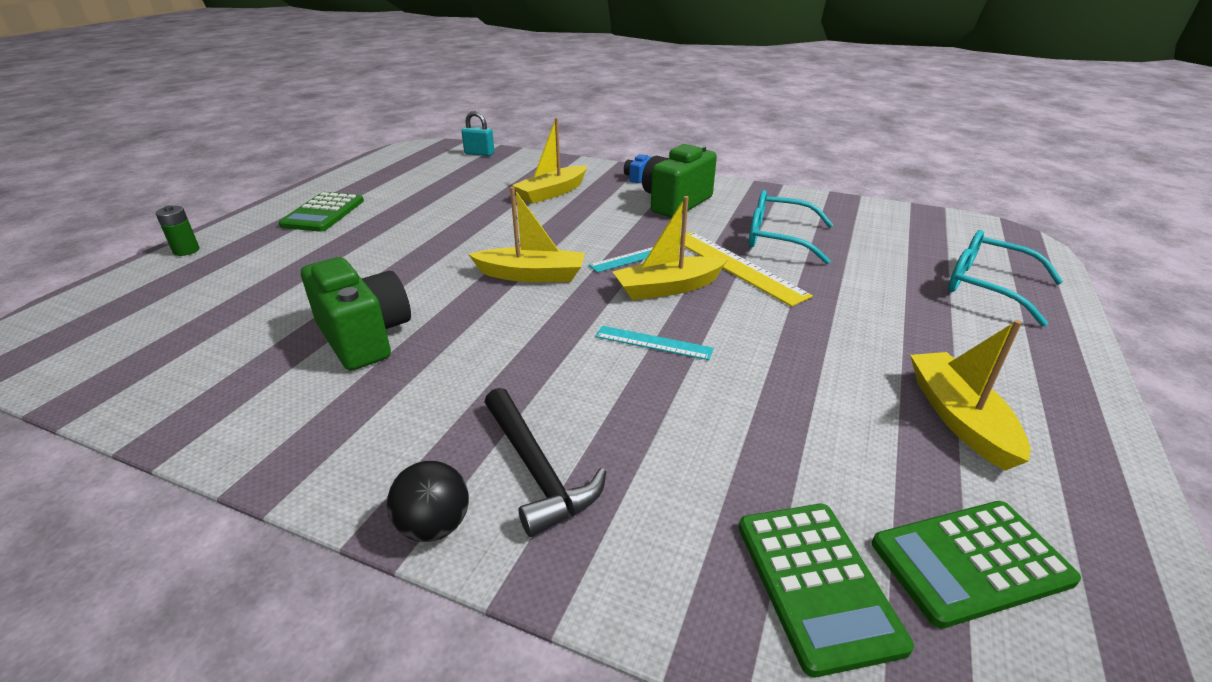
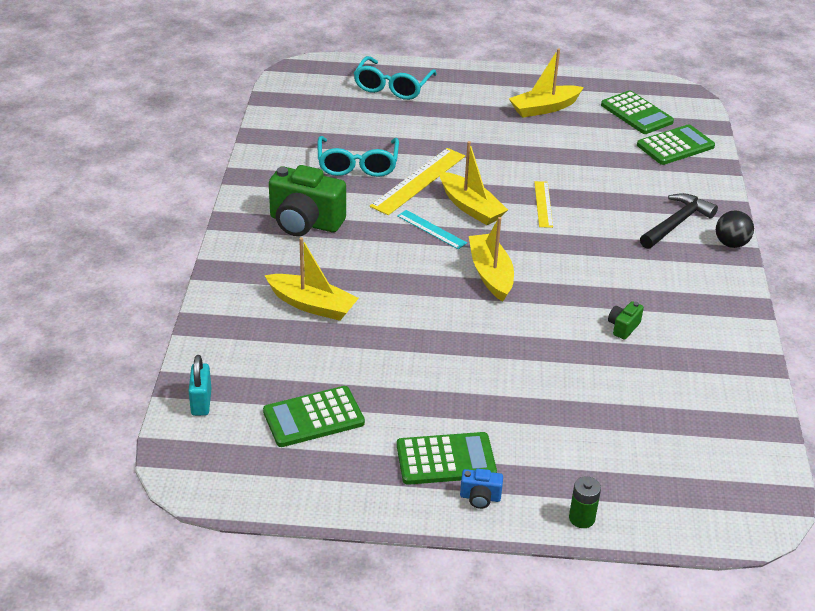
camera: 110 degrees left, 5 degrees up
green camera [301,257,411,371] -> green camera [608,301,644,340], size x0.44
turquoise ruler [595,326,714,360] -> yellow ruler [534,181,553,228]
blue camera [624,154,652,183] -> blue camera moved to [460,469,503,509]
none -> green calculator [263,386,365,447]

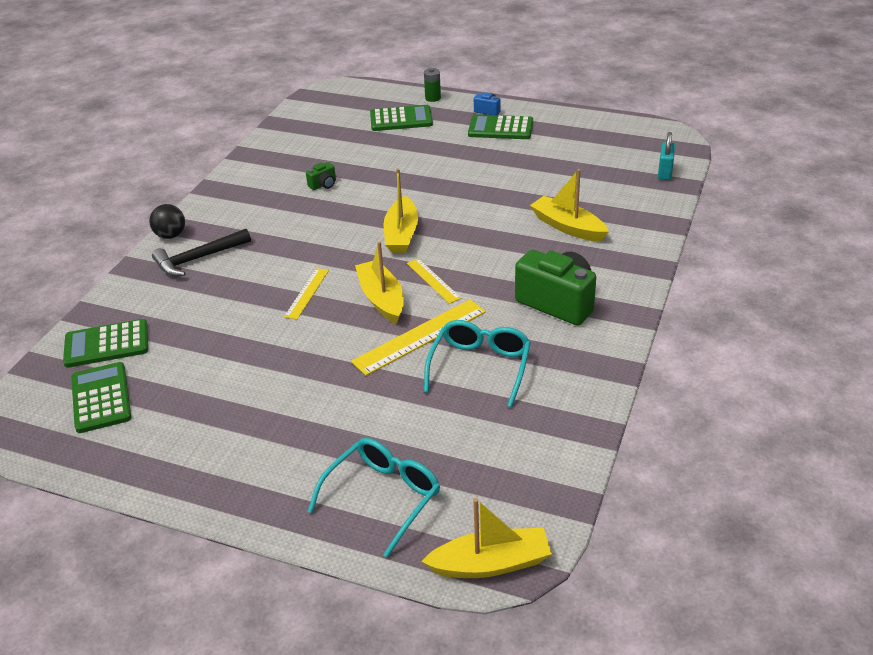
camera: 160 degrees left, 0 degrees up
green calculator [263,386,365,447] -> green calculator moved to [370,105,433,131]
turquoise ruler [397,210,467,249] -> yellow ruler [407,258,461,304]
yellow boat [509,48,584,118] -> yellow boat moved to [421,498,552,578]

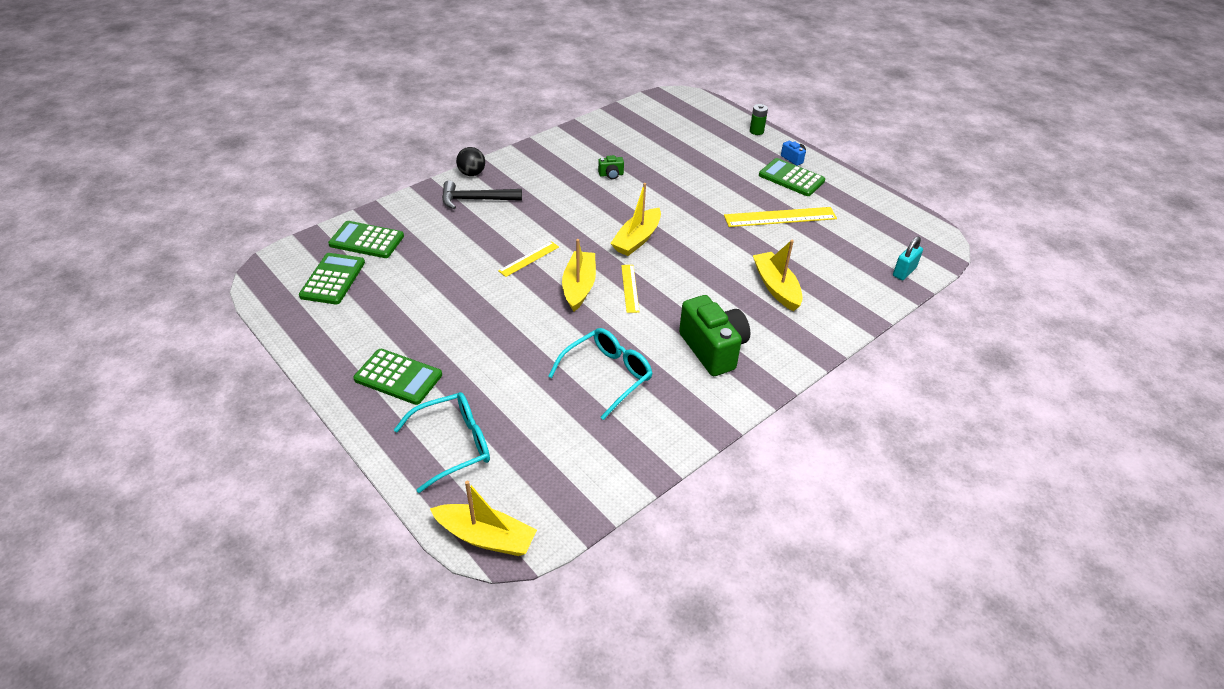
camera: 25 degrees right, 5 degrees up
yellow ruler [351,300,486,376] -> yellow ruler moved to [724,207,837,227]
green calculator [370,105,433,131] -> green calculator moved to [353,349,442,405]

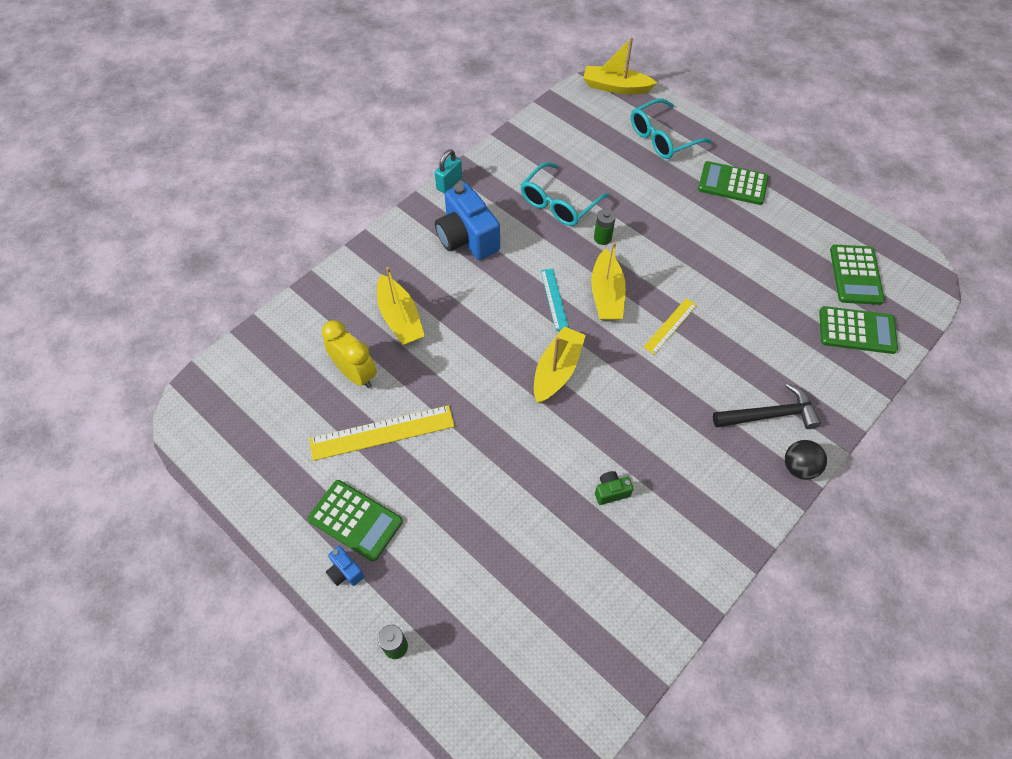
camera: 175 degrees right, 15 degrees up
yellow ruler [621,265,640,313] -> turquoise ruler [541,269,569,331]
green camera [679,295,750,376] -> blue camera [435,183,500,260]
turquoise padlock [893,236,923,280] -> turquoise padlock moved to [435,149,462,194]
none -> yellow clock [322,320,377,388]
none -> green battery [594,209,616,245]

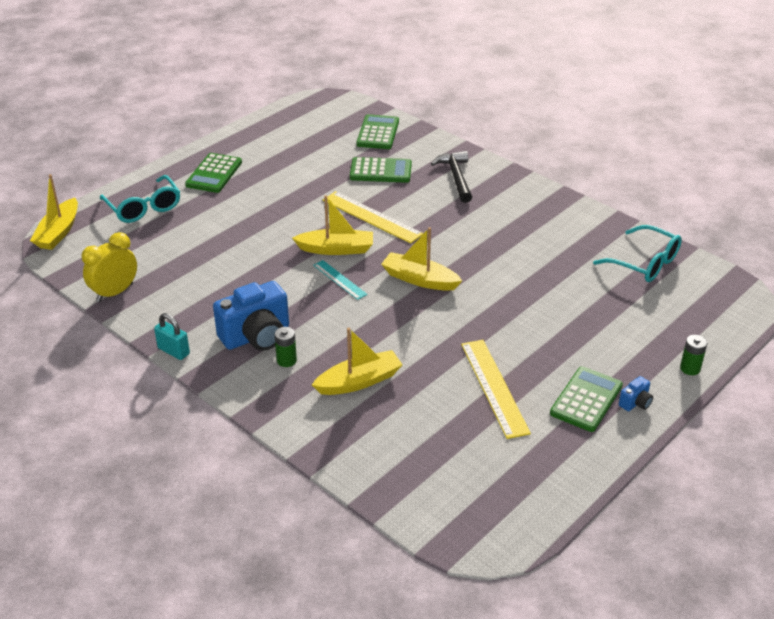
camera: 90 degrees left, 20 degrees down
yellow clock [322,320,377,388] -> yellow clock moved to [82,232,137,302]
turquoise glasses [521,162,609,226] -> turquoise glasses moved to [593,225,682,282]
turquoise ruler [541,269,569,331] -> turquoise ruler turned 60 degrees clockwise [313,260,368,300]
green battery [594,209,616,245] -> green battery moved to [274,327,297,367]
green camera [595,471,633,505] -> none
yellow ruler [643,298,697,355] -> yellow ruler [323,191,424,244], size x1.72
black ball [785,440,827,480] -> none
green calculator [830,245,885,305] -> green calculator moved to [350,157,412,183]

